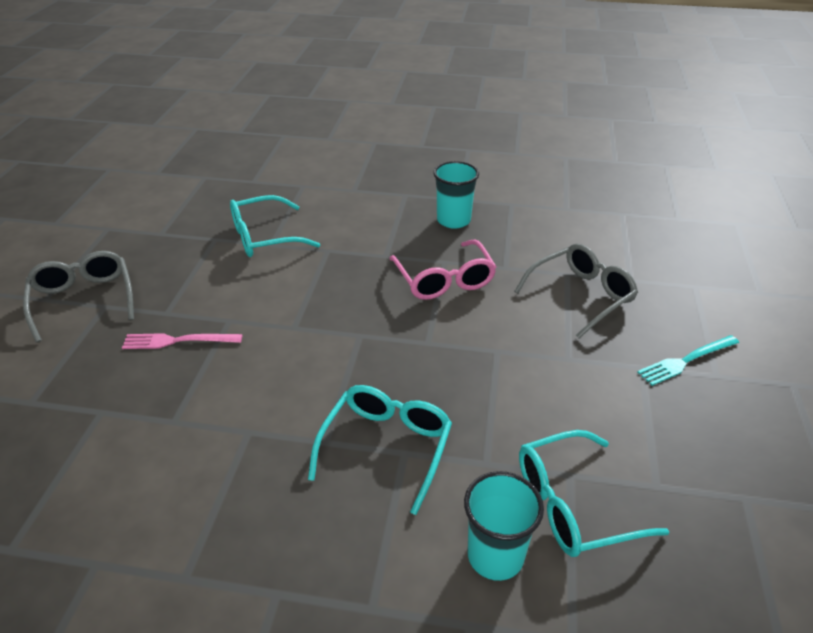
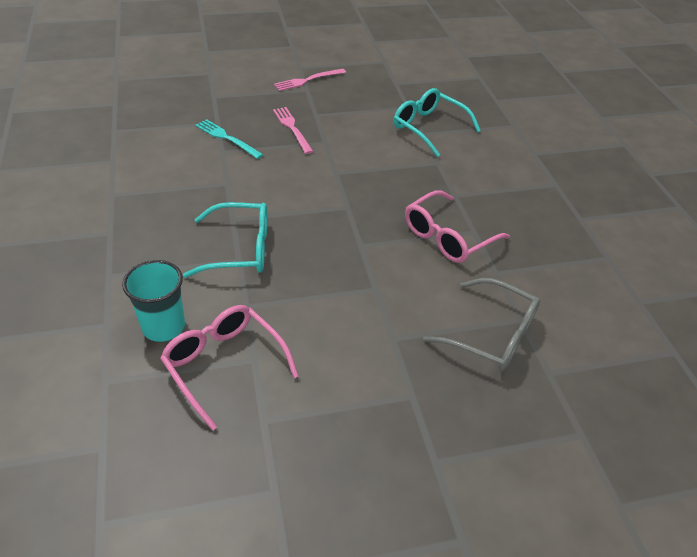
camera: 65 degrees right, 5 degrees up
grey glasses [23,251,134,342] -> pink fork [274,69,346,91]
turquoise cup [433,161,479,229] -> none
turquoise glasses [519,430,669,557] -> pink glasses [160,305,299,431]
turquoise fork [637,335,739,386] -> turquoise fork moved to [196,119,263,159]

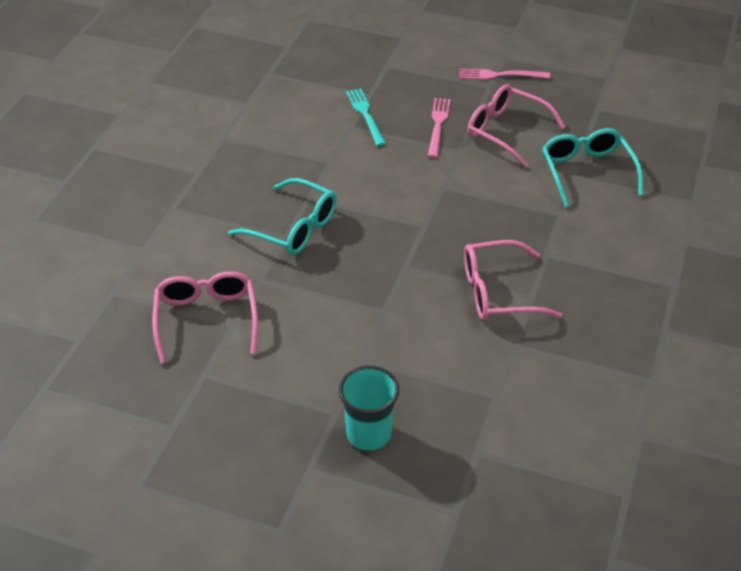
camera: 35 degrees right, 0 degrees up
turquoise cup [122,260,185,342] -> turquoise cup moved to [339,366,399,451]
grey glasses [423,278,540,371] -> none
none -> pink glasses [467,84,566,167]

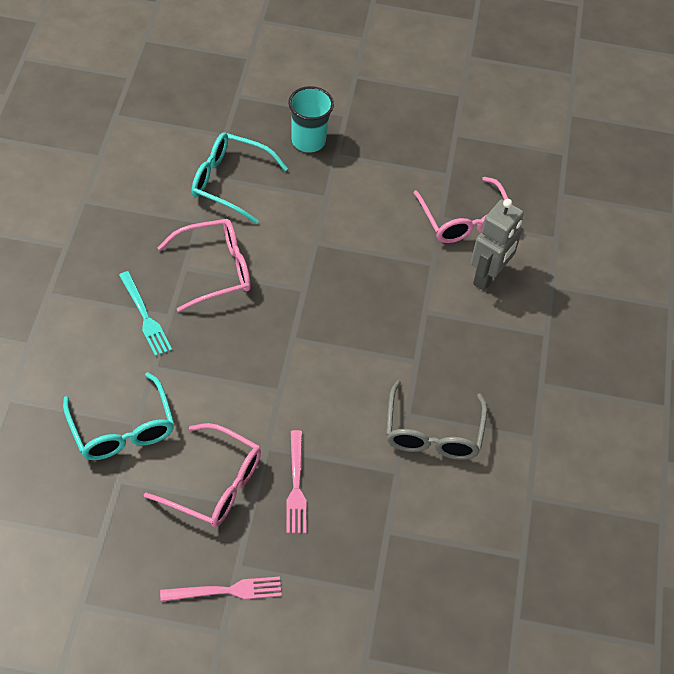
camera: 165 degrees right, 10 degrees up
turquoise glasses [228,178,337,255] -> turquoise glasses moved to [192,132,288,224]
turquoise fork [346,88,386,146] -> turquoise fork moved to [119,271,172,356]
none -> grey glasses [386,380,487,460]
none -> grey robot [471,199,524,291]

